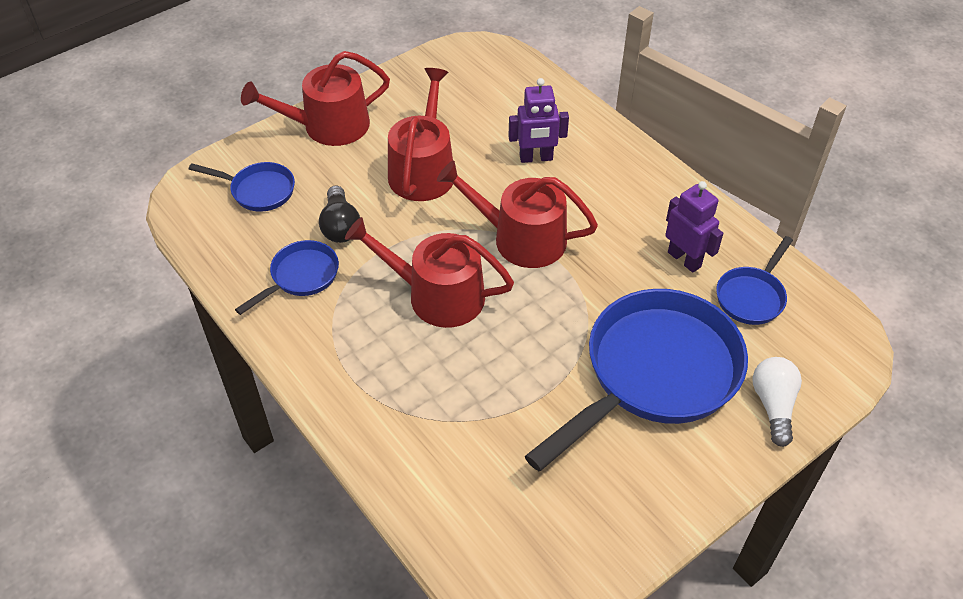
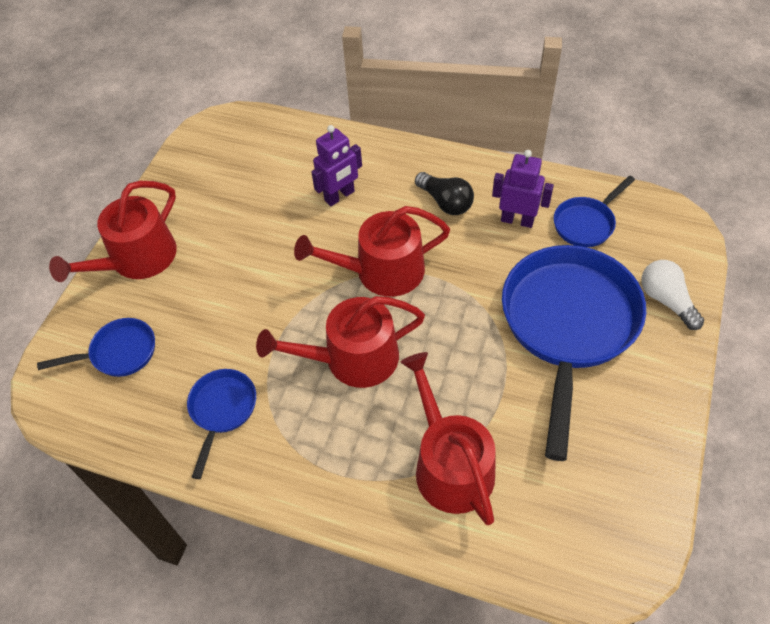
camera: 30 degrees left, 5 degrees up
black light bulb [319,186,360,243] -> black light bulb moved to [415,172,474,215]
red watering can [388,68,453,201] -> red watering can moved to [401,352,496,525]
blue pan [716,236,793,325] -> blue pan turned 45 degrees clockwise [554,176,635,247]

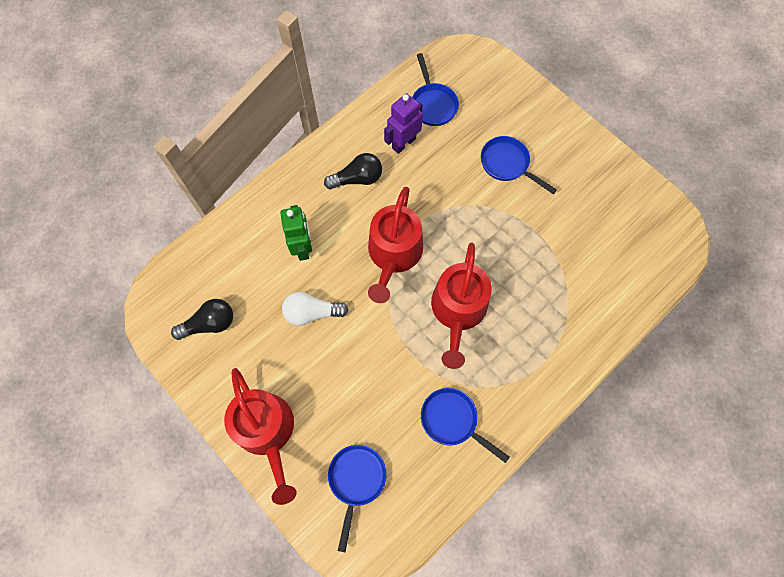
camera: 65 degrees left, 15 degrees up
purple robot [311,125,362,206] -> green robot [280,205,312,261]
red watering can [401,352,496,525] -> none
blue pan [502,245,646,461] -> blue pan [481,136,557,194], size x0.47
white light bulb [641,260,704,330] -> white light bulb moved to [282,292,348,326]
none -> black light bulb [171,299,233,340]

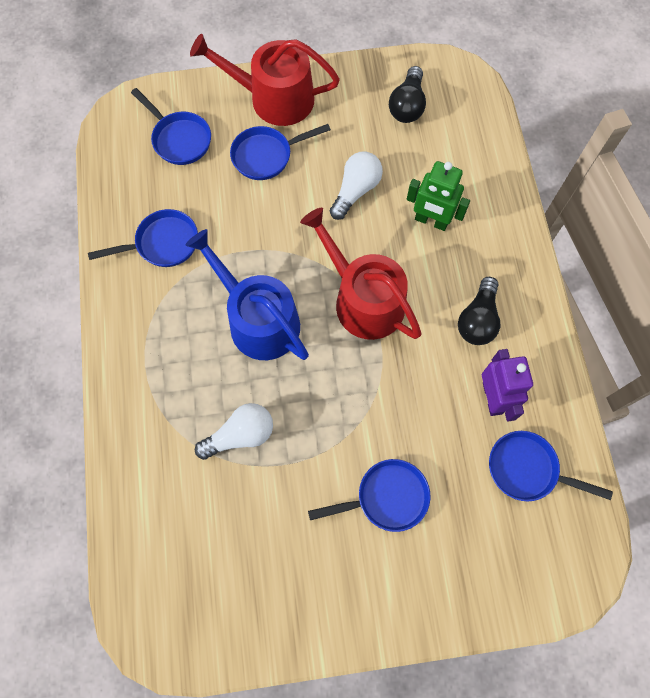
camera: 125 degrees right, 0 degrees up
red watering can [431,242,492,369] -> blue watering can [185,229,309,360]
none -> white light bulb [195,403,273,460]
none -> blue pan [230,124,331,180]

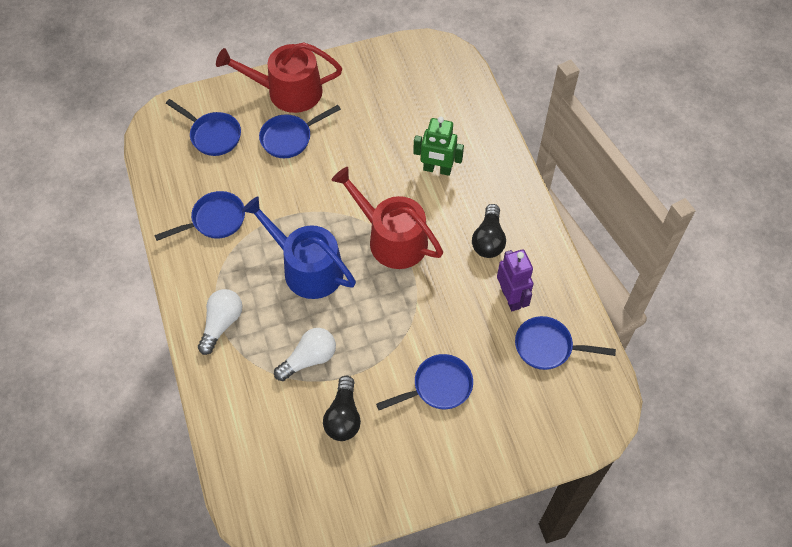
camera: 10 degrees left, 10 degrees down
white light bulb [330,151,383,220] -> white light bulb moved to [198,289,243,355]
black light bulb [389,66,426,123] -> black light bulb moved to [323,376,361,441]

